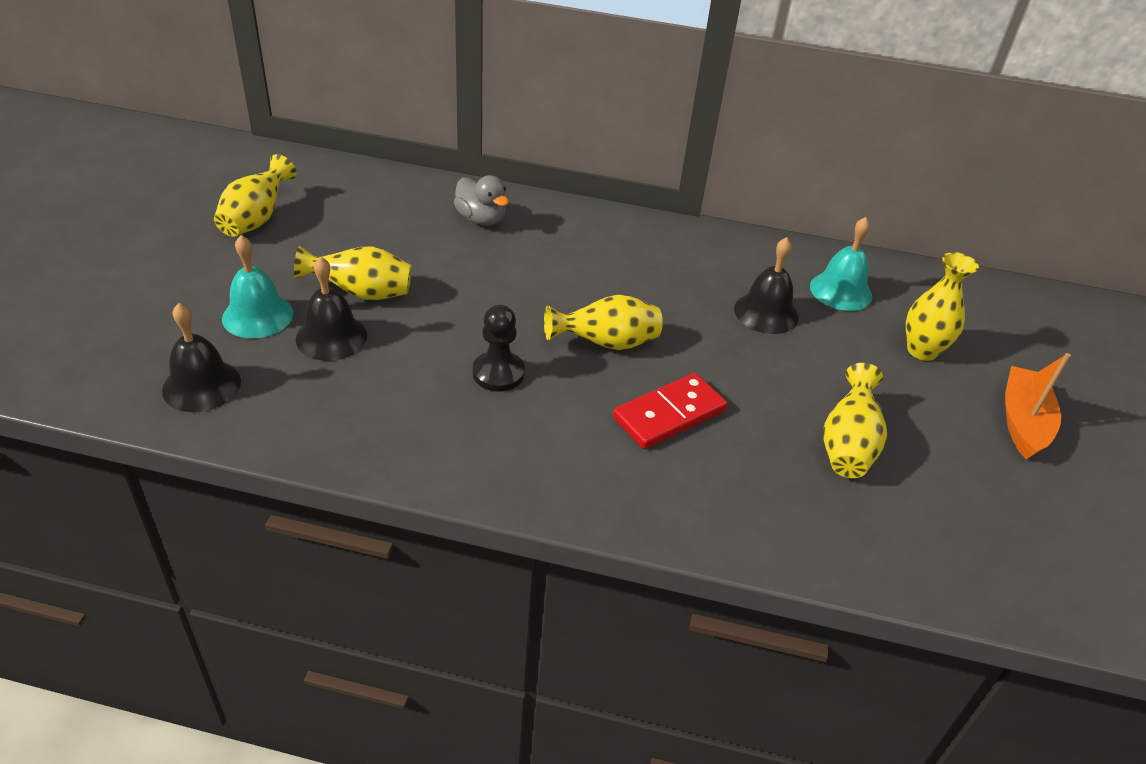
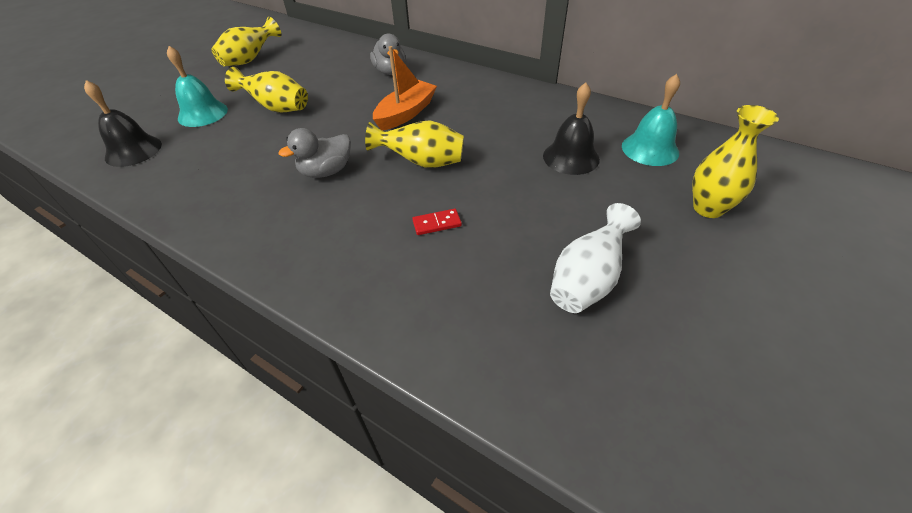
camera: 25 degrees right, 5 degrees up
black bell [296,257,367,361] -> none
black pawn [473,305,525,391] -> grey duck [279,128,351,178]
red domino [613,373,727,449] -> red domino [412,209,462,235], size x0.49
yellow vase [823,363,887,478] -> white vase [550,203,641,313]
orange boat [1005,353,1071,460] -> orange boat moved to [373,46,437,131]

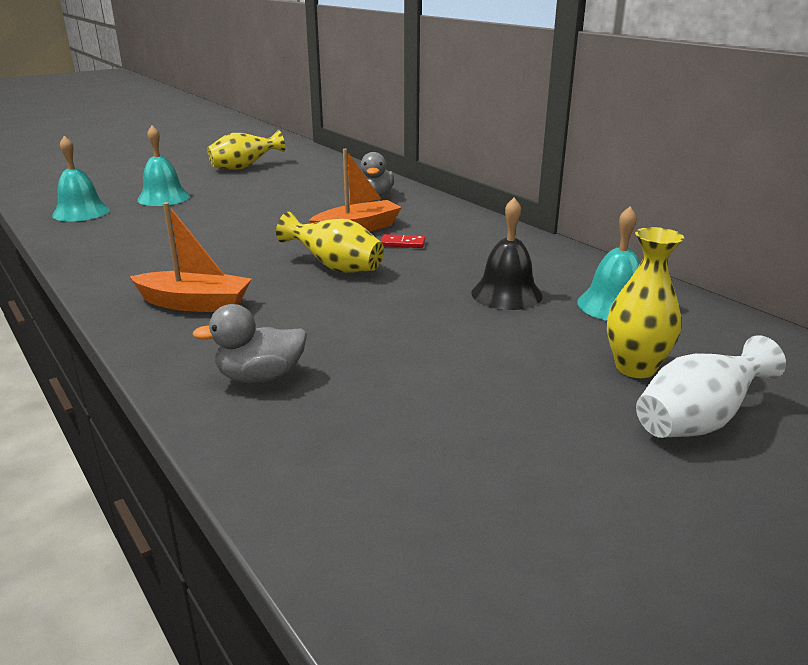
camera: 20 degrees right, 20 degrees down
black bell [84,80,162,167] -> turquoise bell [52,136,110,222]
yellow vase [225,67,308,113] -> none
grey duck [279,128,351,178] -> grey duck moved to [192,304,307,384]
red domino [412,209,462,235] -> red domino moved to [380,234,425,248]
white vase [550,203,641,313] -> white vase moved to [636,335,786,438]
none -> orange boat [130,202,251,312]

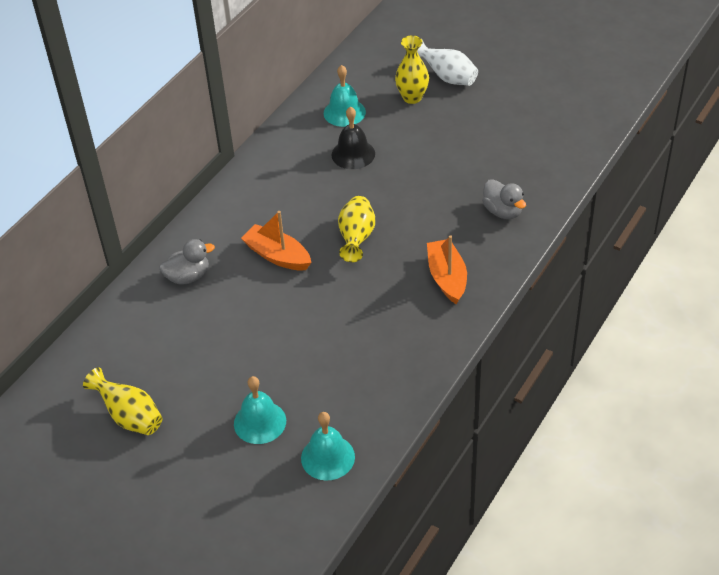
camera: 110 degrees left, 20 degrees up
red domino [380,234,425,248] -> none

